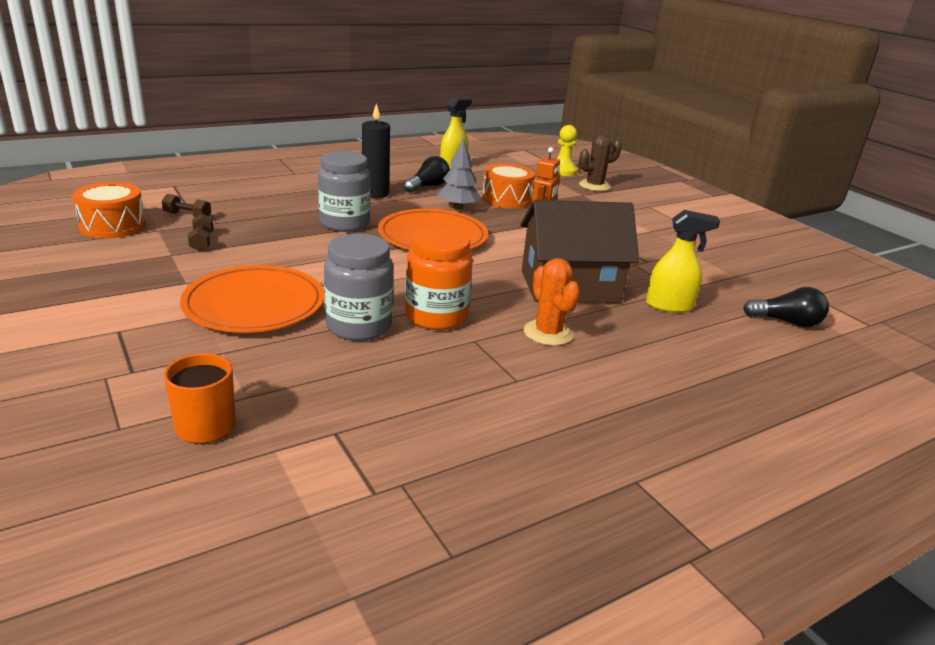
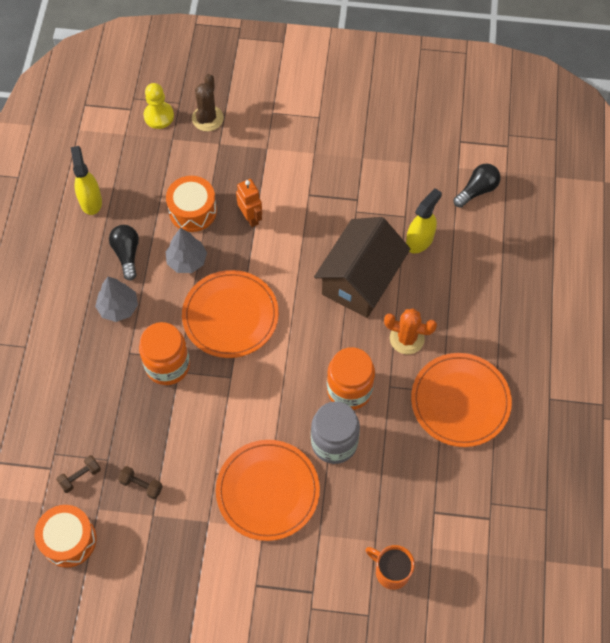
camera: 50 degrees left, 35 degrees up
grey jar [318,151,371,232] -> orange jar [139,322,190,385]
black candle [362,103,390,199] -> grey tree [95,277,138,322]
none -> orange plate [411,353,512,447]

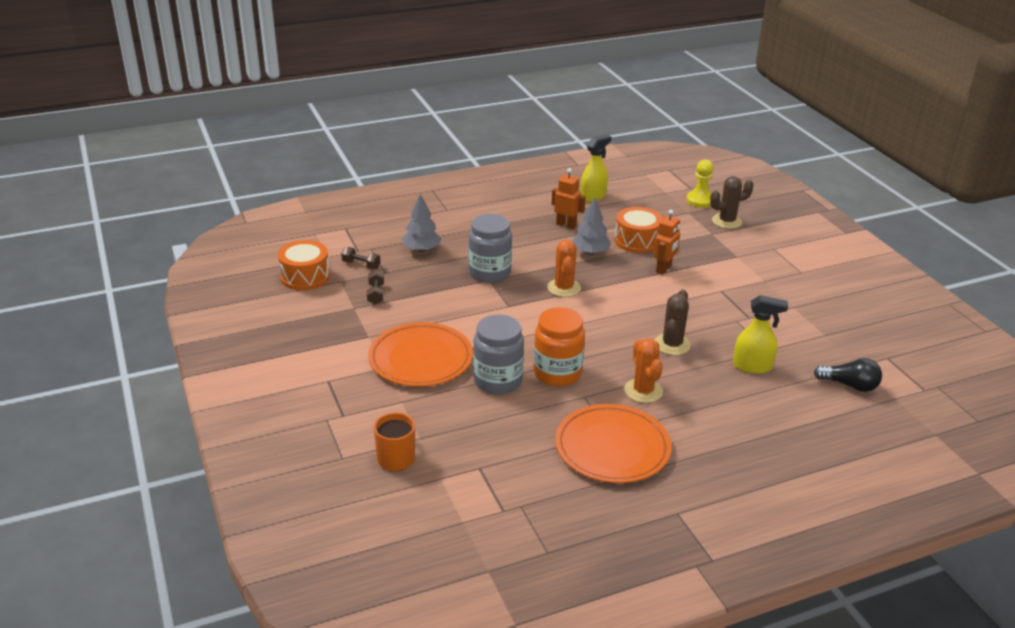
camera: 60 degrees right, 30 degrees down
grey tree [95,277,138,322] -> grey tree moved to [402,194,441,252]
black light bulb [109,225,139,281] -> orange robot [552,168,585,229]
orange jar [139,322,190,385] -> grey jar [468,214,512,283]
orange plate [182,270,279,358] -> orange cactus [547,239,581,297]
brown house [314,217,410,318] -> brown cactus [655,289,691,355]

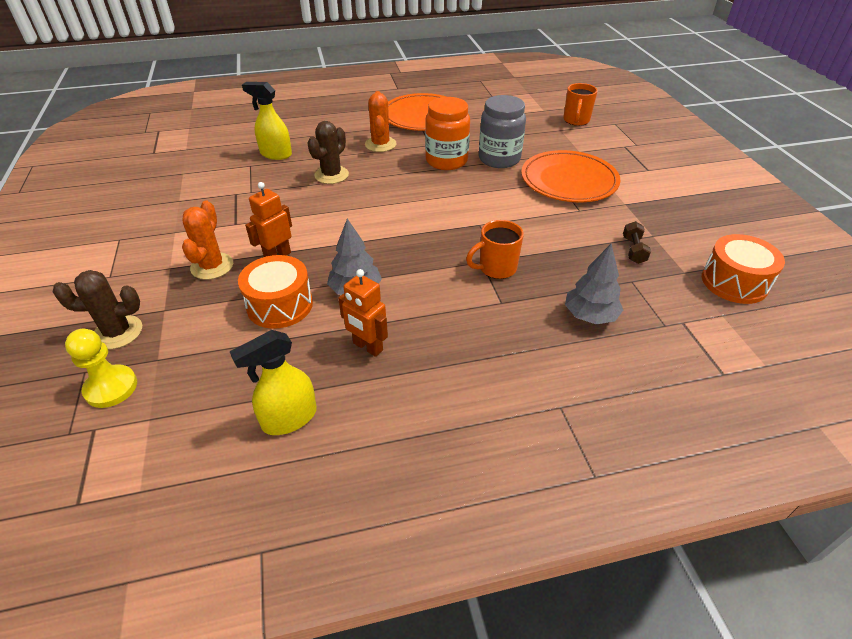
camera: 170 degrees left, 10 degrees up
brown dumbbell [341,247,380,269] -> none
grey jar [468,214,512,283] -> orange mug [466,220,524,279]
orange cactus [547,239,581,297] -> orange cactus moved to [182,200,233,280]
black light bulb [814,358,882,392] -> none

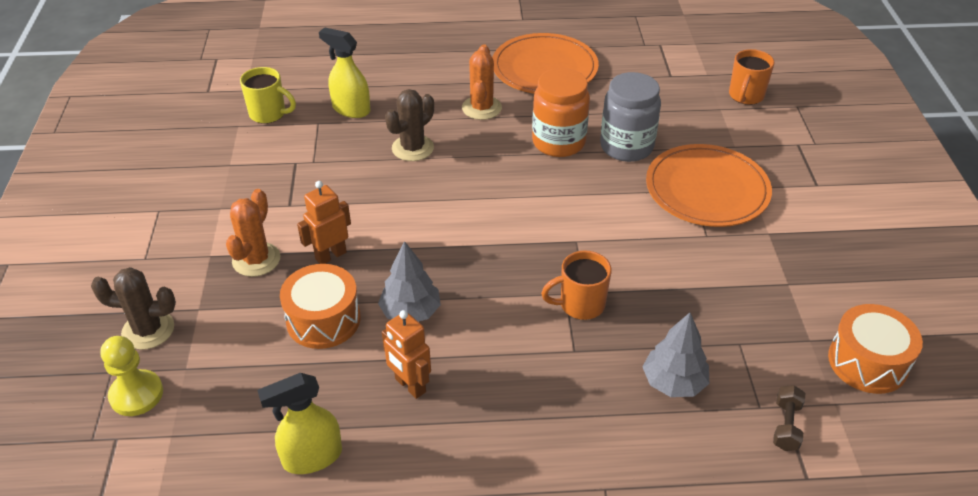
camera: 10 degrees right, 0 degrees up
brown dumbbell [623,221,651,264] -> brown dumbbell moved to [773,385,805,451]
none -> yellow mug [240,67,296,124]

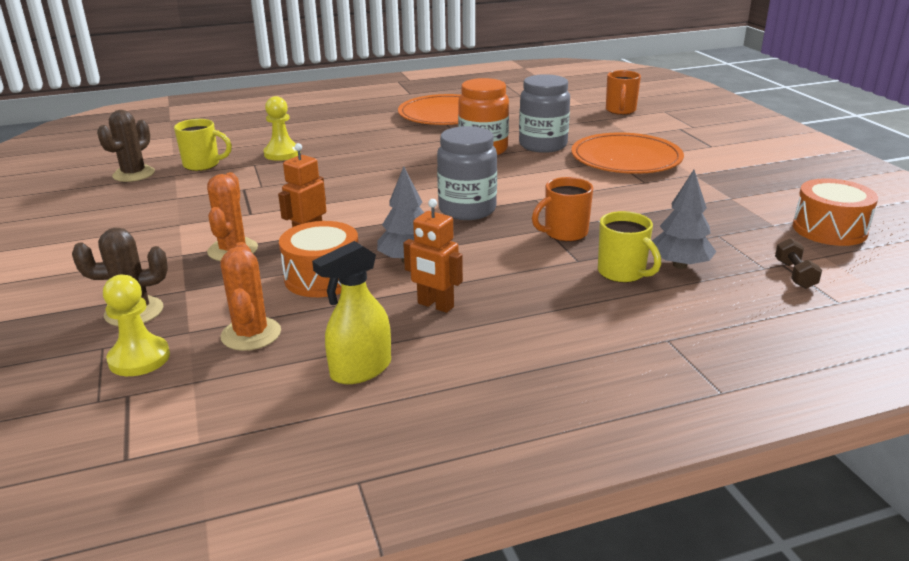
camera: 15 degrees left, 15 degrees down
yellow spray bottle [319,27,370,118] -> yellow pawn [263,96,301,161]
brown cactus [385,89,434,161] -> brown cactus moved to [97,110,155,182]
orange cactus [462,44,502,120] -> orange cactus moved to [220,242,281,351]
none -> grey jar [437,126,497,220]
none -> yellow mug [598,211,661,283]

